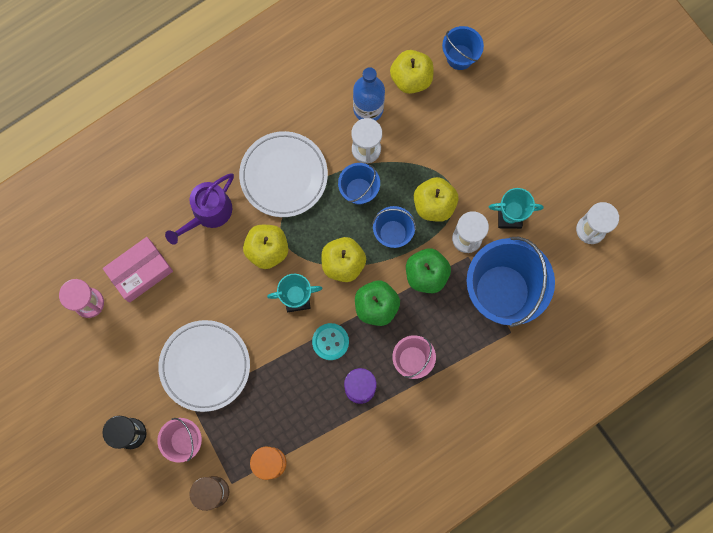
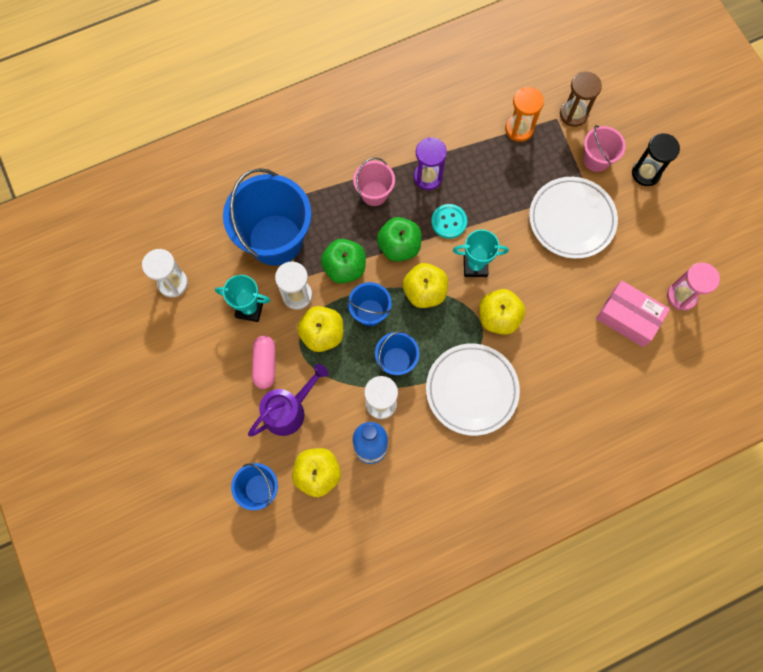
camera: 170 degrees left, 5 degrees down
pink box [103,237,173,303] -> pink box turned 60 degrees clockwise [596,281,670,347]
purple watering can [165,173,234,244] -> purple watering can moved to [248,364,328,437]
none -> pink capsule [252,336,275,389]

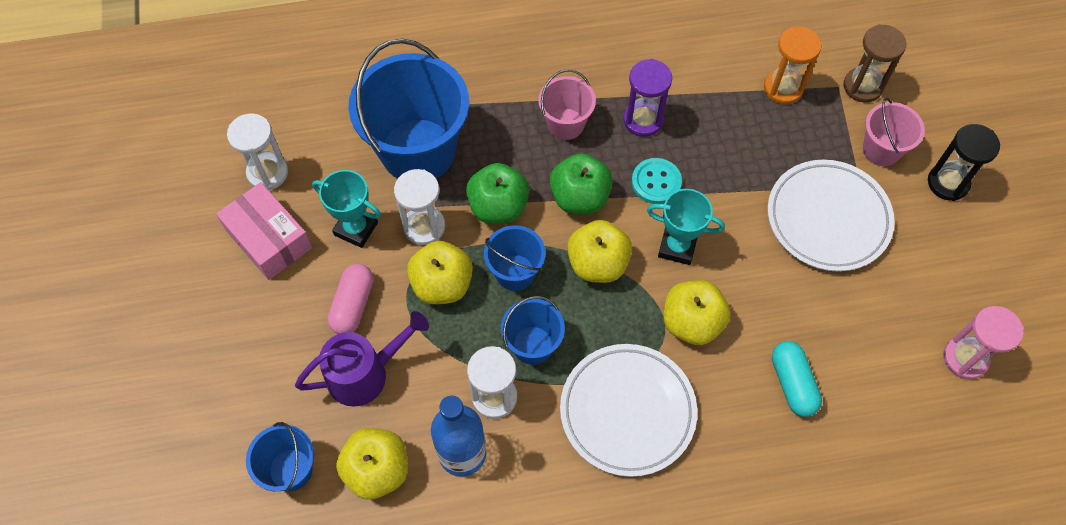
camera: 15 degrees right, 10 degrees down
pink box [596,281,670,347] -> pink box moved to [216,182,312,280]
none -> turquoise capsule [772,341,822,417]

